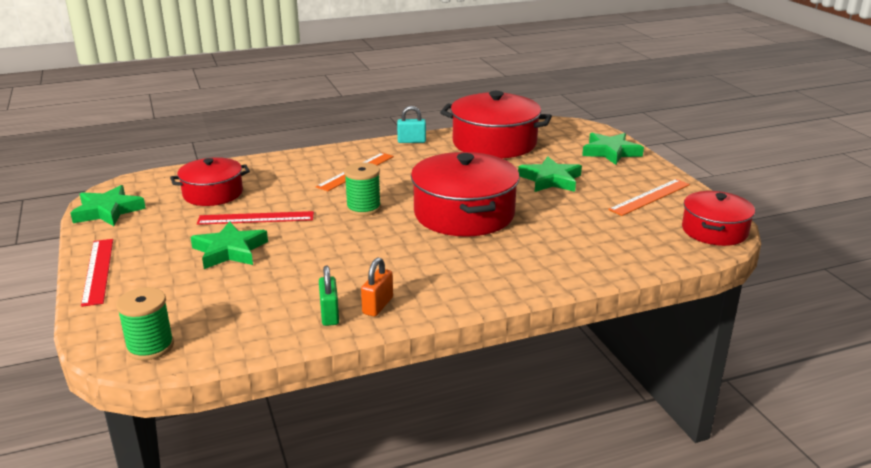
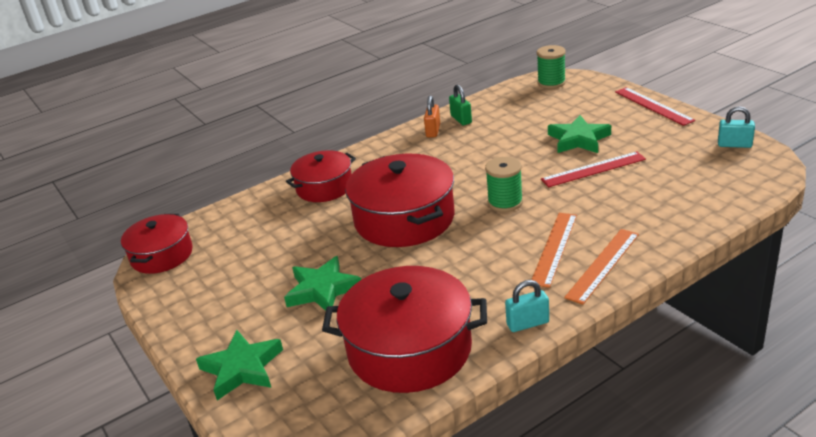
camera: 170 degrees right, 5 degrees up
green star [71,185,146,226] -> turquoise padlock [718,106,755,148]
red pot [170,157,250,206] -> red pot moved to [286,150,356,202]
orange ruler [608,179,690,216] -> orange ruler moved to [564,229,639,305]

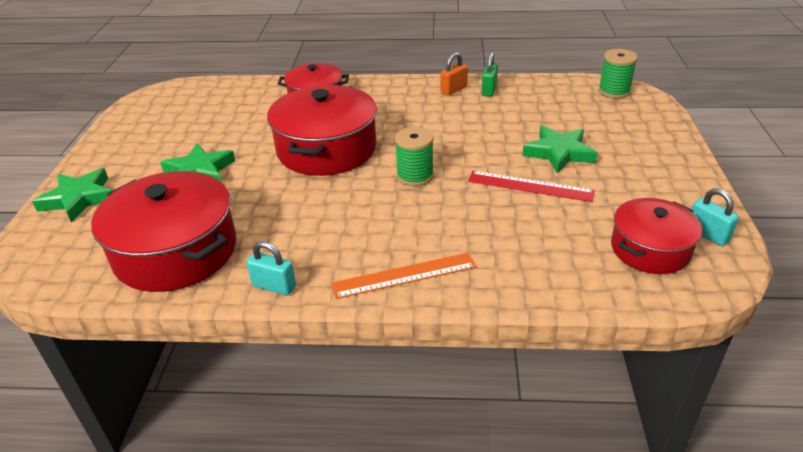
camera: 35 degrees right, 5 degrees up
red pot [121,214,193,274] -> red pot moved to [611,198,702,274]
orange ruler [532,213,577,288] -> none
red ruler [615,87,695,126] -> none

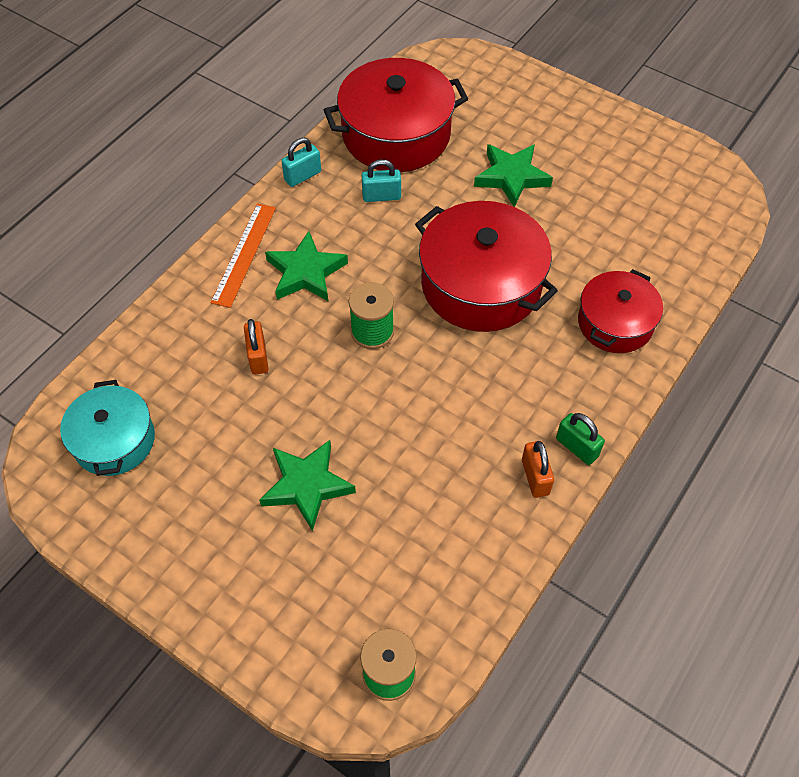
camera: 120 degrees right, 20 degrees up
green star [32,168,112,223] -> green star moved to [265,231,348,301]
red ruler [468,171,595,202] -> none
green padlock [482,52,498,96] -> green padlock moved to [556,413,605,465]
red pot [611,198,702,274] -> turquoise pot [60,380,155,476]
turquoise padlock [692,188,739,246] -> turquoise padlock moved to [362,159,401,202]
none -> orange padlock [244,319,269,375]

